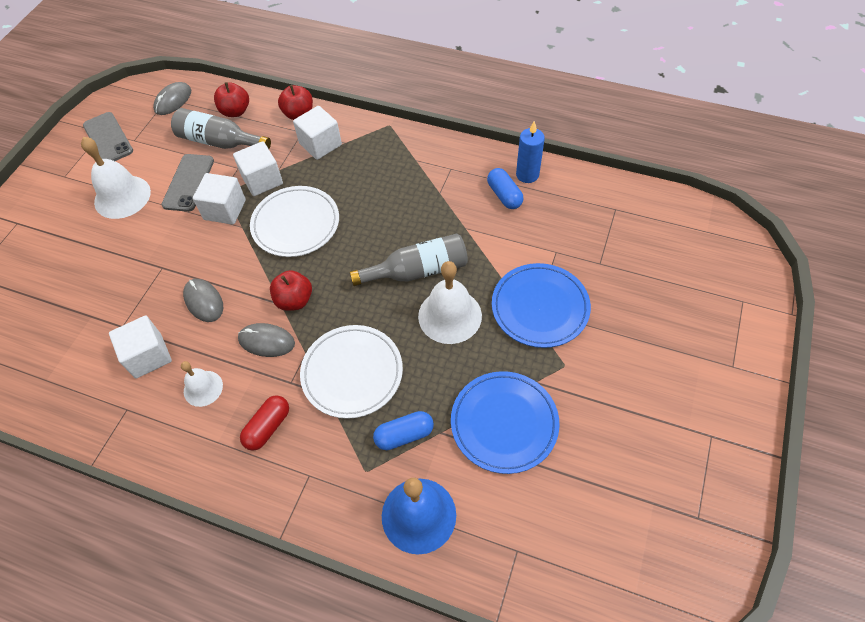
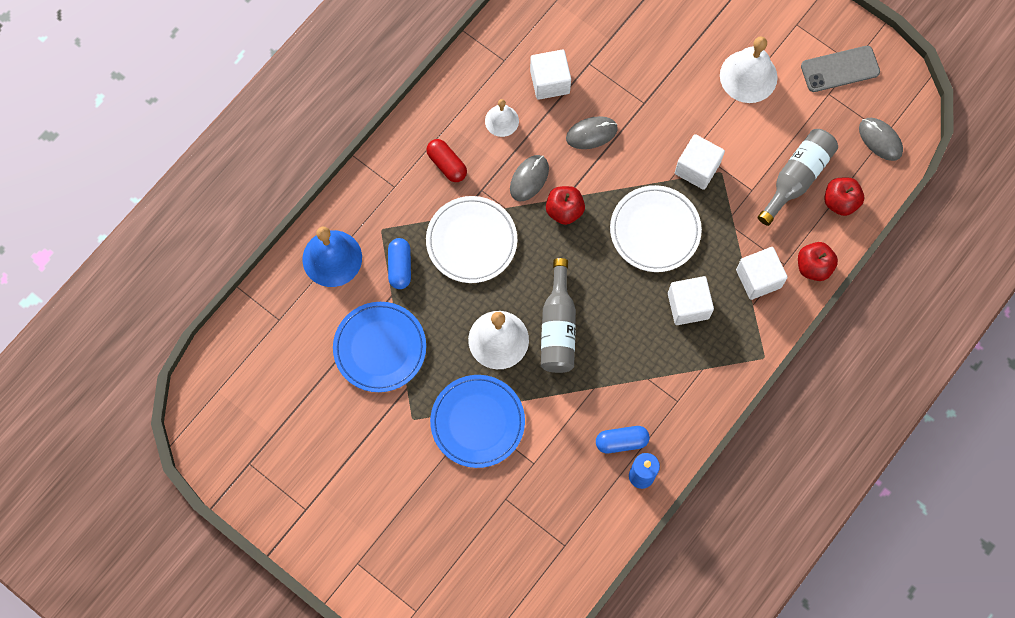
camera: 105 degrees right, 15 degrees up
grey phone [161,154,214,212] -> none
white cube [233,141,283,196] -> white cube moved to [668,276,714,325]

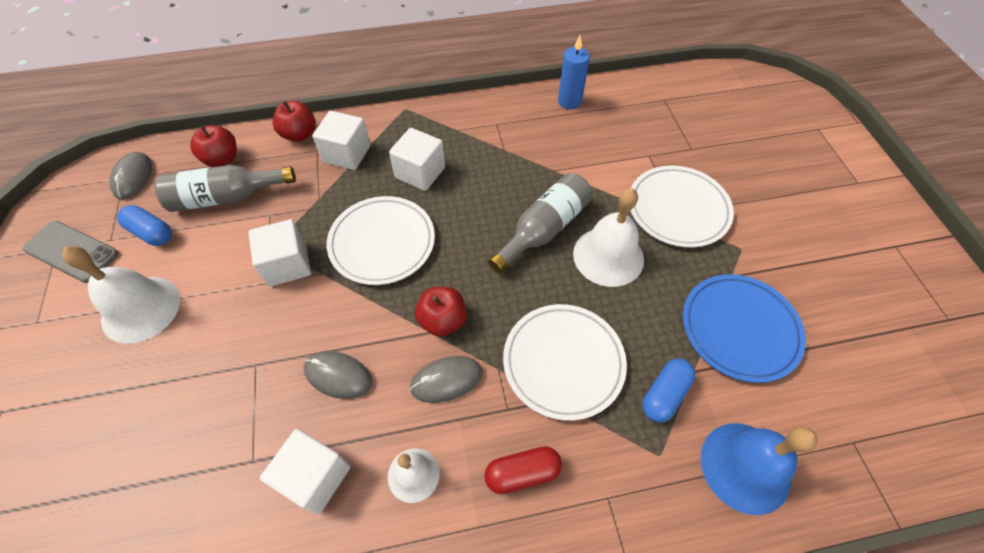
camera: 140 degrees left, 15 degrees down
red capsule [426,139,467,182] -> red capsule turned 75 degrees clockwise [485,446,562,494]
blue plate [430,375,525,468] -> white plate [631,166,734,248]
blue capsule [596,426,650,453] -> blue capsule moved to [117,205,172,246]

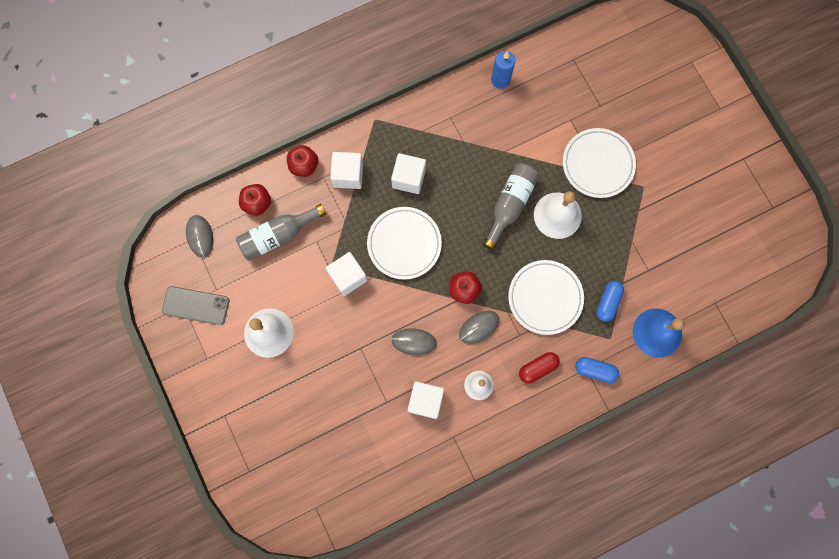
camera: 15 degrees left, 20 degrees up
blue capsule [117,205,172,246] -> blue capsule moved to [575,357,619,383]
blue plate [683,274,806,383] -> none

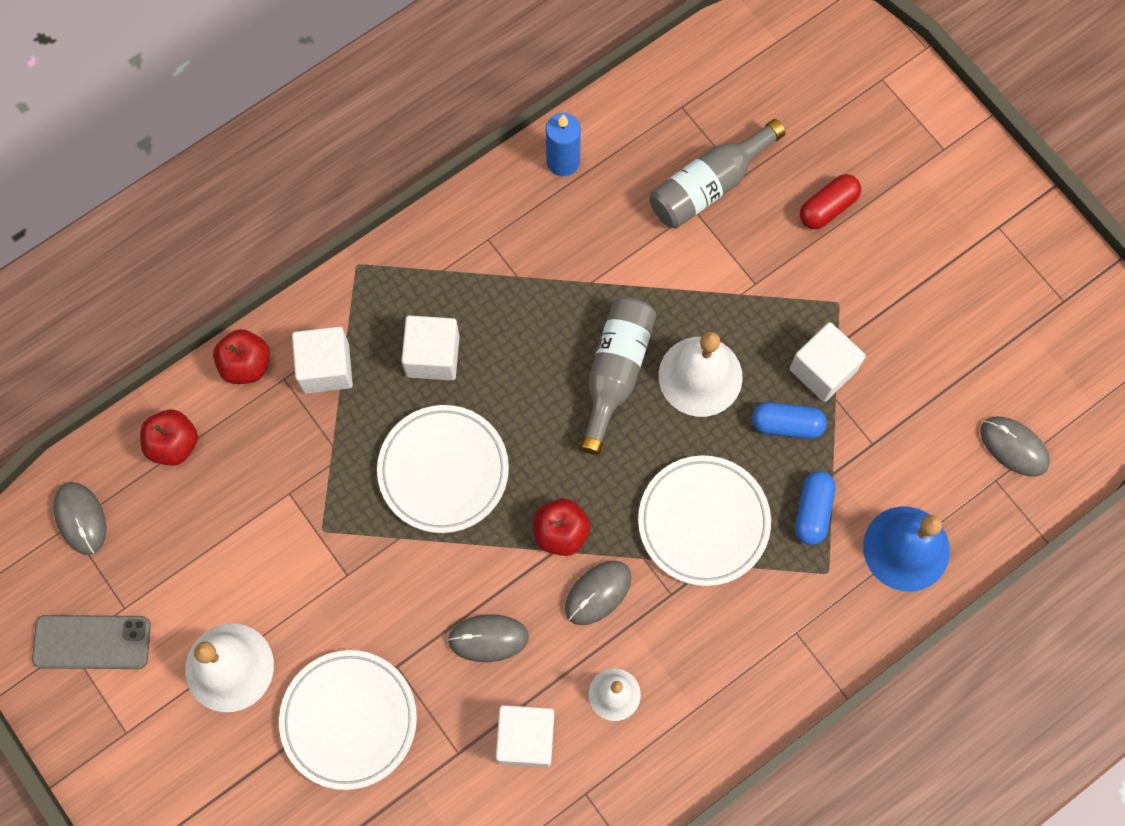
camera: 10 degrees left, 5 degrees down
grey bottle [236,204,326,261] -> grey bottle moved to [650,119,786,229]
white cube [326,252,367,296] -> white cube moved to [789,322,866,402]
red capsule [519,352,560,384] -> red capsule moved to [800,174,861,229]
white plate [563,128,636,198] -> white plate moved to [279,650,417,790]
blue capsule [575,357,619,383] -> blue capsule moved to [752,402,827,439]
none -> grey mouse [980,417,1050,477]

